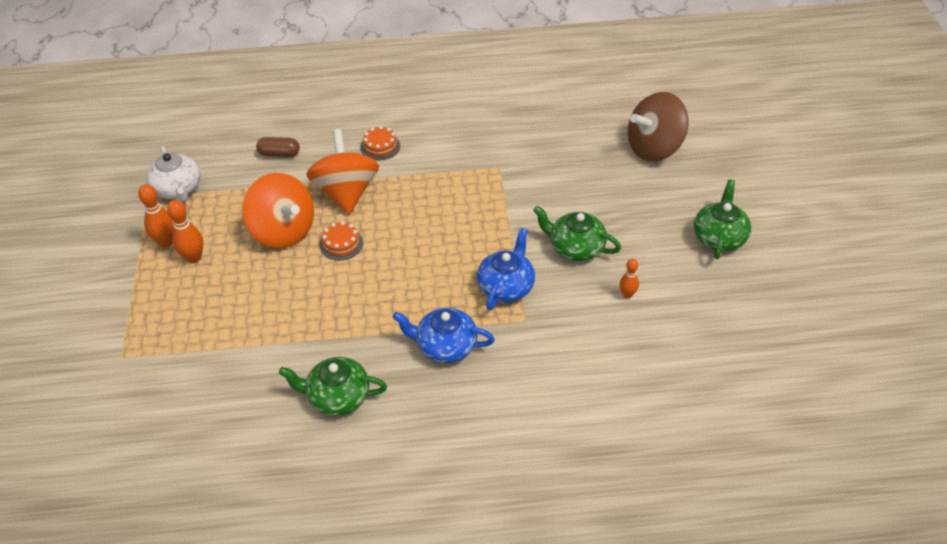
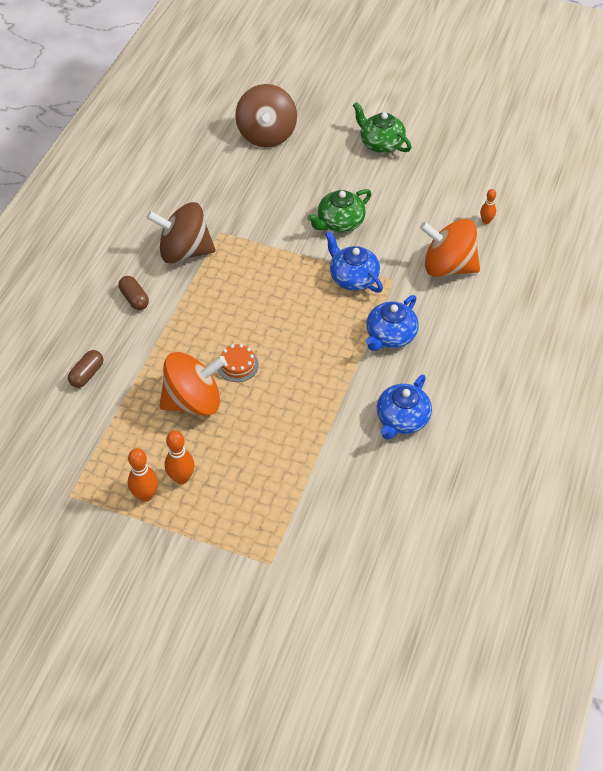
camera: 65 degrees left, 5 degrees up
white teapot [146,146,201,203] -> none
green teapot [279,357,387,416] -> blue teapot [377,375,432,439]
orange spinning top [306,129,379,215] -> orange spinning top moved to [420,219,480,277]
orange cake [361,126,400,160] -> brown capsule [119,276,149,310]
orange bowling pin [620,259,639,298] -> orange bowling pin moved to [480,189,496,224]
none -> brown spinning top [147,202,215,263]

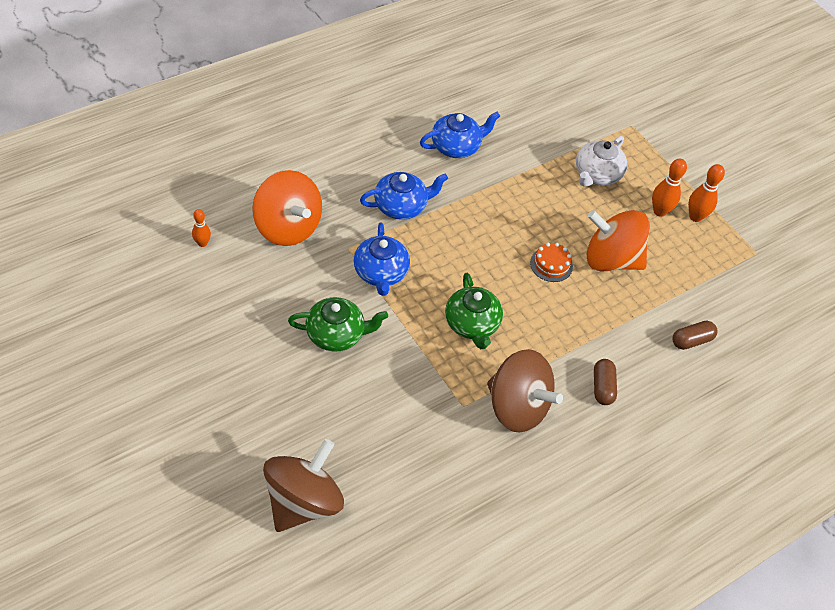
camera: 150 degrees left, 0 degrees up
green teapot [353,102,412,153] -> green teapot moved to [445,273,503,349]
none -> white teapot [576,136,627,187]

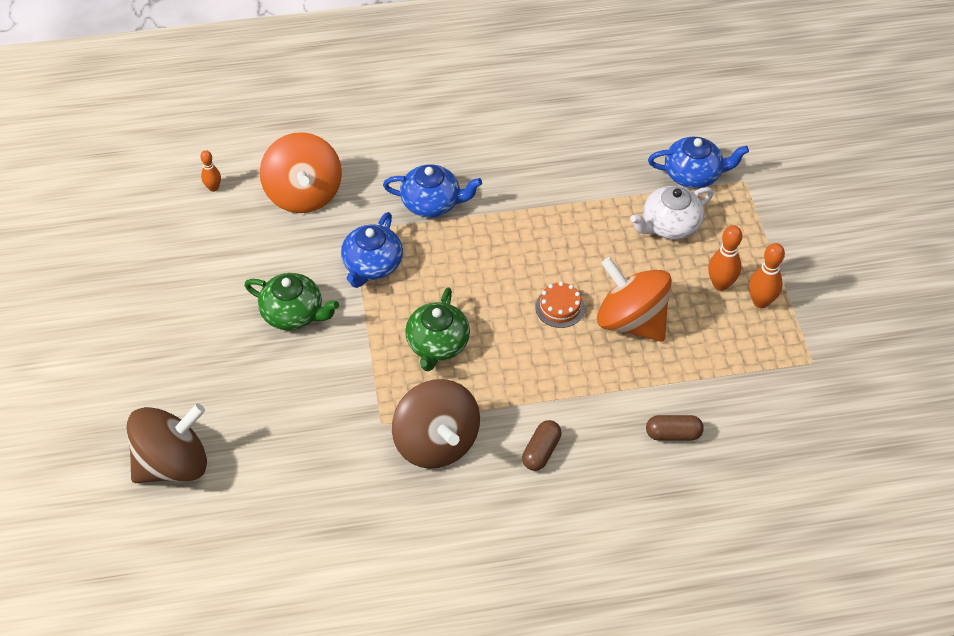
camera: 30 degrees right, 0 degrees up
blue teapot [420,112,500,158] -> blue teapot moved to [648,137,749,188]

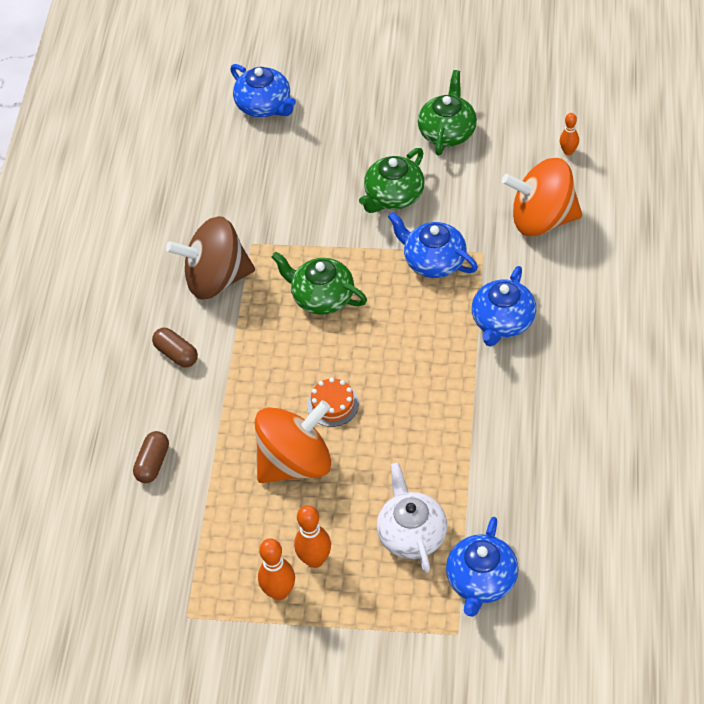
camera: 110 degrees right, 0 degrees up
brown spinning top [127,403,207,483] -> blue teapot [230,64,296,117]
none -> green teapot [418,70,477,156]

